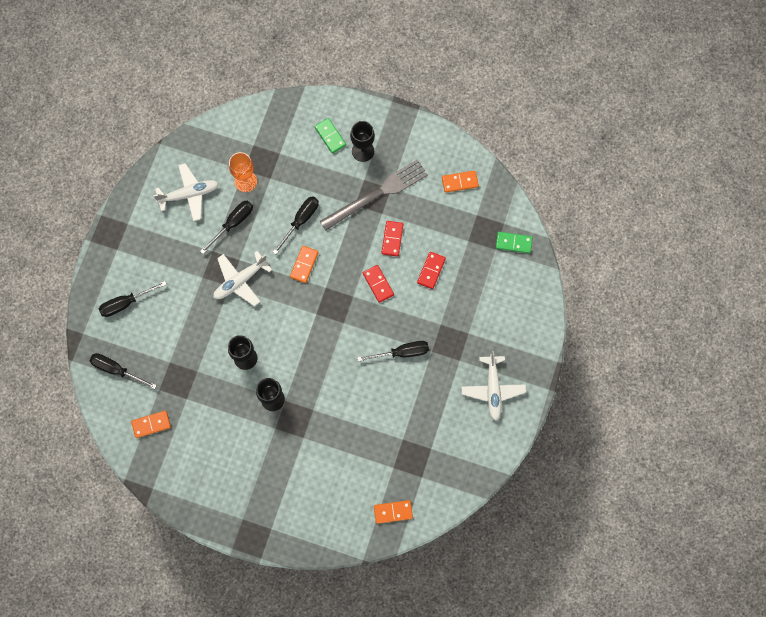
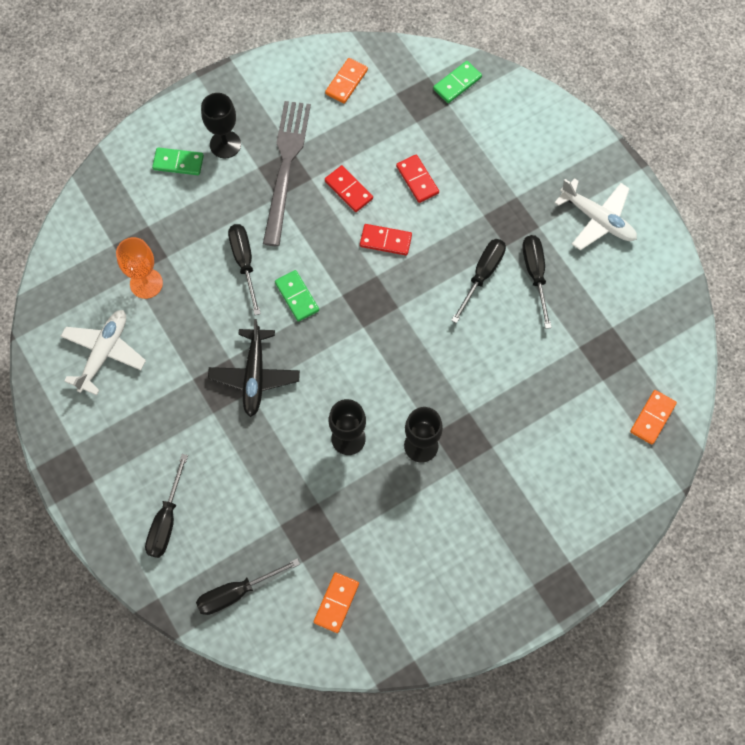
camera: 50 degrees left, 5 degrees down
black screwdriver [200,201,253,254] -> black screwdriver moved to [522,235,552,329]
white plane [213,251,272,306] -> black plane [208,319,300,417]
orange domino [290,246,318,283] -> green domino [275,270,319,322]

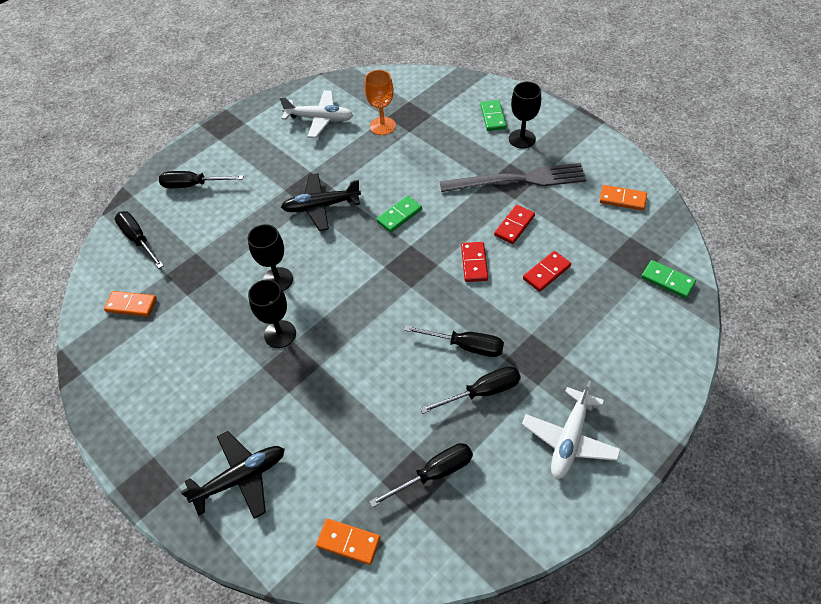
camera: 80 degrees right, 15 degrees down
black screwdriver [228,224,261,315] -> black screwdriver moved to [369,443,473,508]
none -> black plane [181,431,285,519]

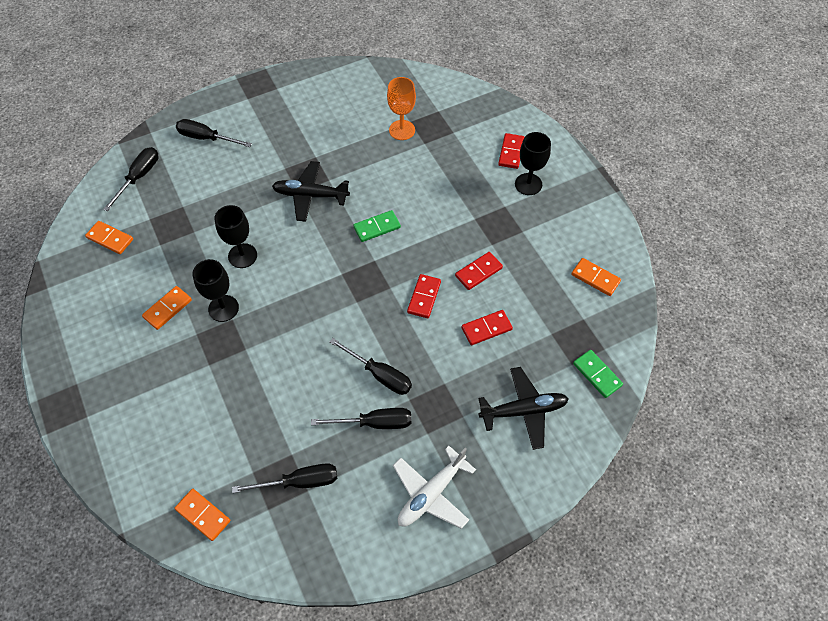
camera: 15 degrees right, 5 degrees up
black screwdriver [115,211,164,268] -> black screwdriver turned 45 degrees clockwise [103,147,159,211]
black plane [181,431,285,519] -> black plane moved to [478,367,569,450]
white plane [279,90,353,138] -> none
grey fork [440,163,586,192] -> none
green domino [480,100,507,131] -> red domino [498,133,524,169]
none -> orange domino [142,286,192,330]

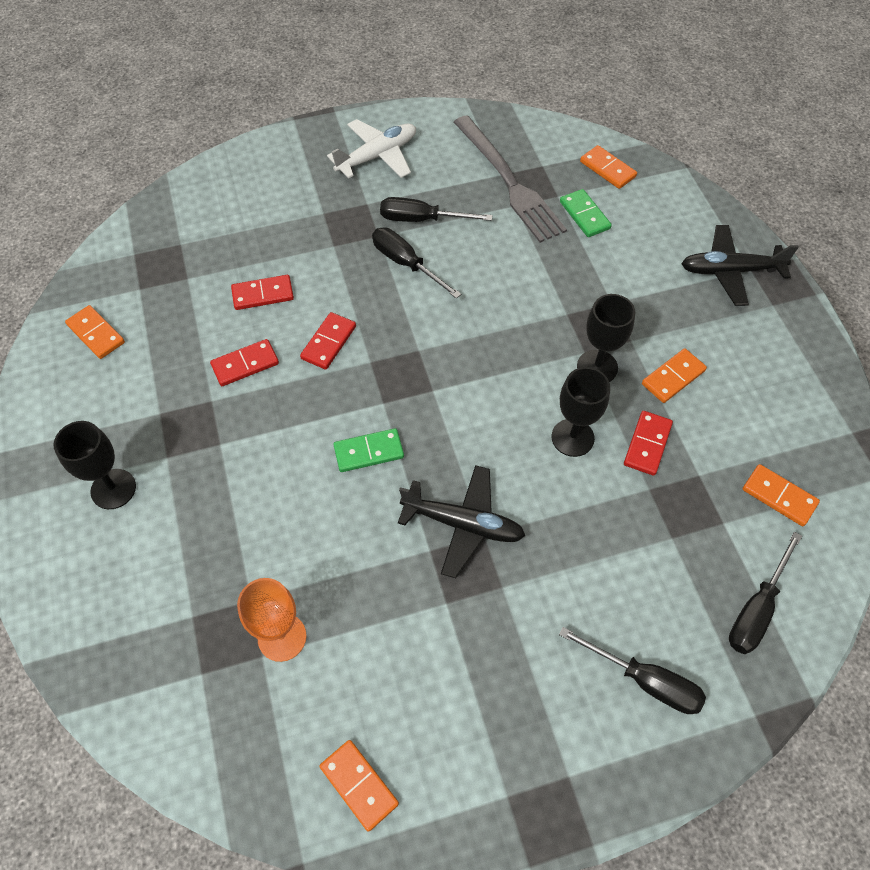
camera: 170 degrees left, 0 degrees up
black screwdriver [232,463,337,493] -> grey fork [454,115,567,243]
black plane [478,367,569,450] -> black plane moved to [681,225,799,306]
red domino [498,133,524,169] -> red domino moved to [624,411,673,476]
green domino [573,350,623,398] -> green domino moved to [560,189,612,237]
none -> orange domino [319,740,399,832]

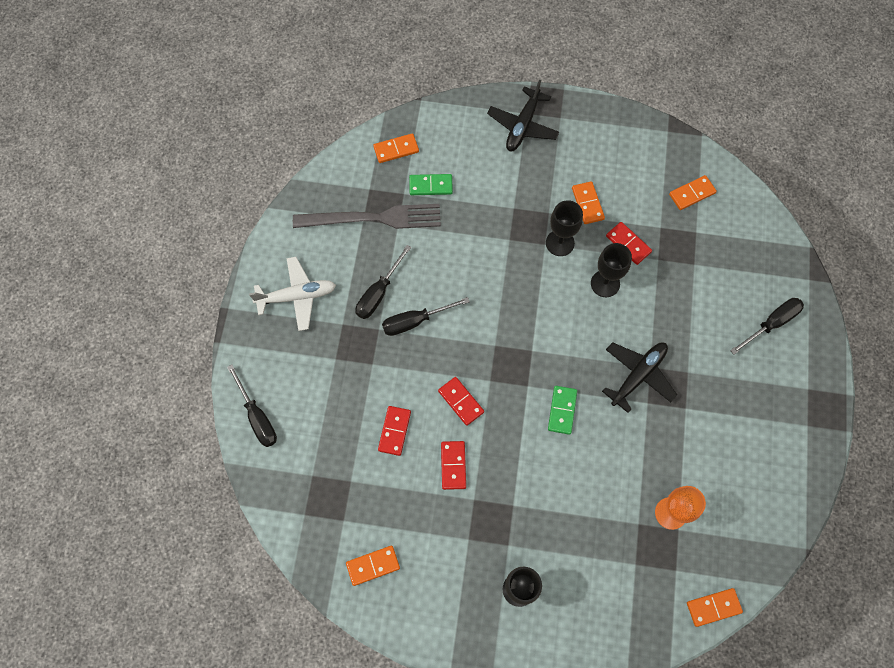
camera: 65 degrees left, 10 degrees up
orange domino [319,740,399,832] -> orange domino moved to [687,588,743,627]
white plane [327,119,416,179] -> white plane turned 90 degrees clockwise [249,257,336,331]
black screwdriver [729,532,802,654] -> black screwdriver moved to [227,364,277,447]

